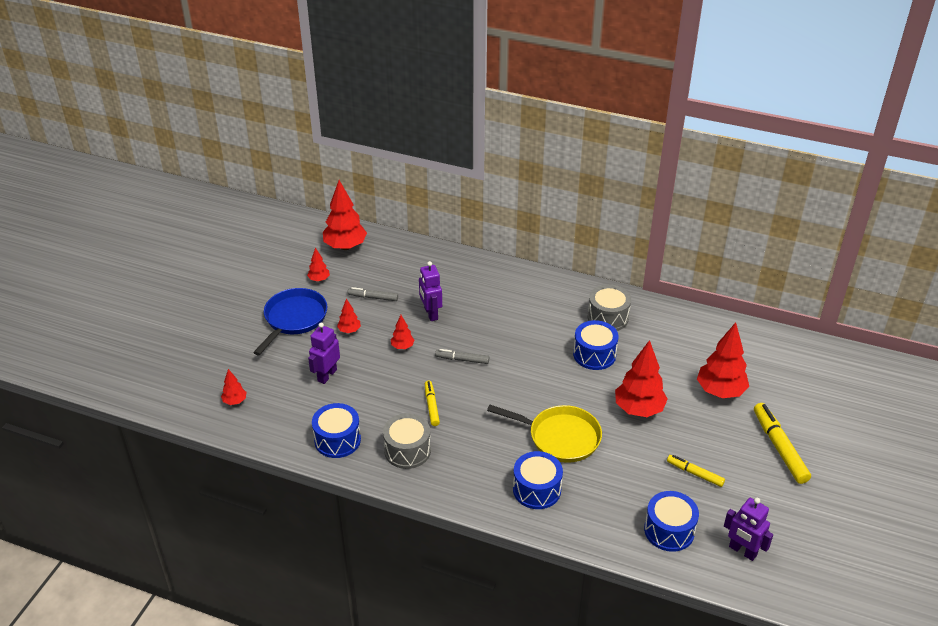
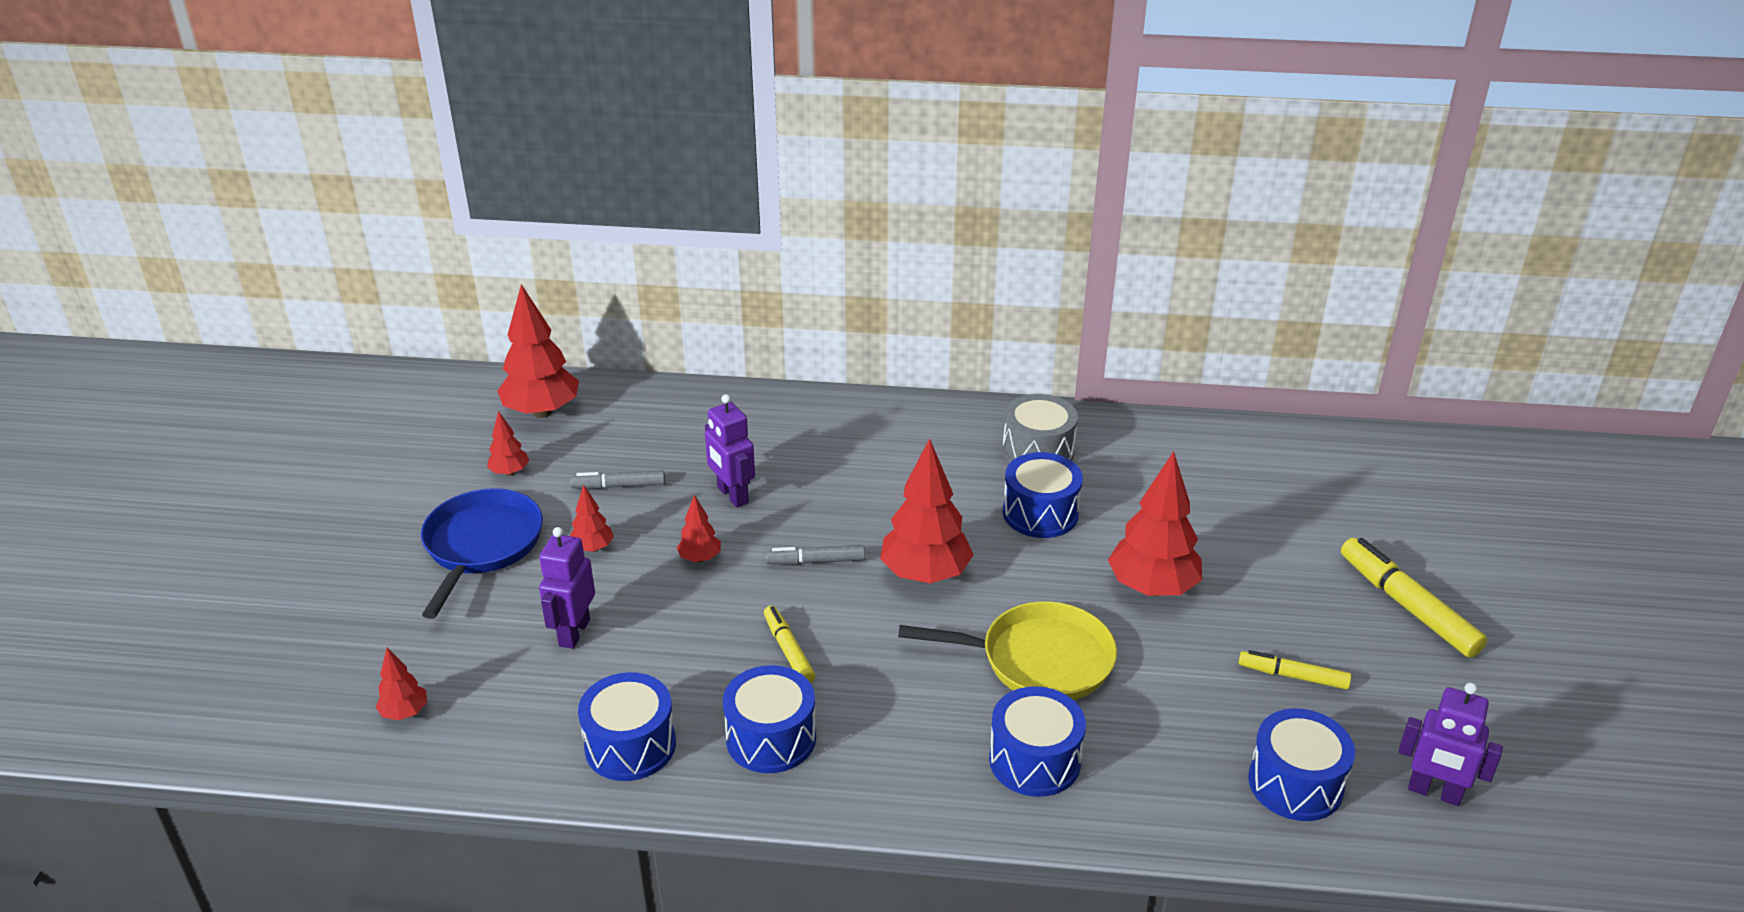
camera: 15 degrees left, 5 degrees down
grey drum [383,413,431,469] -> blue drum [723,665,816,773]
red tree [697,322,749,398] -> red tree moved to [880,438,974,583]

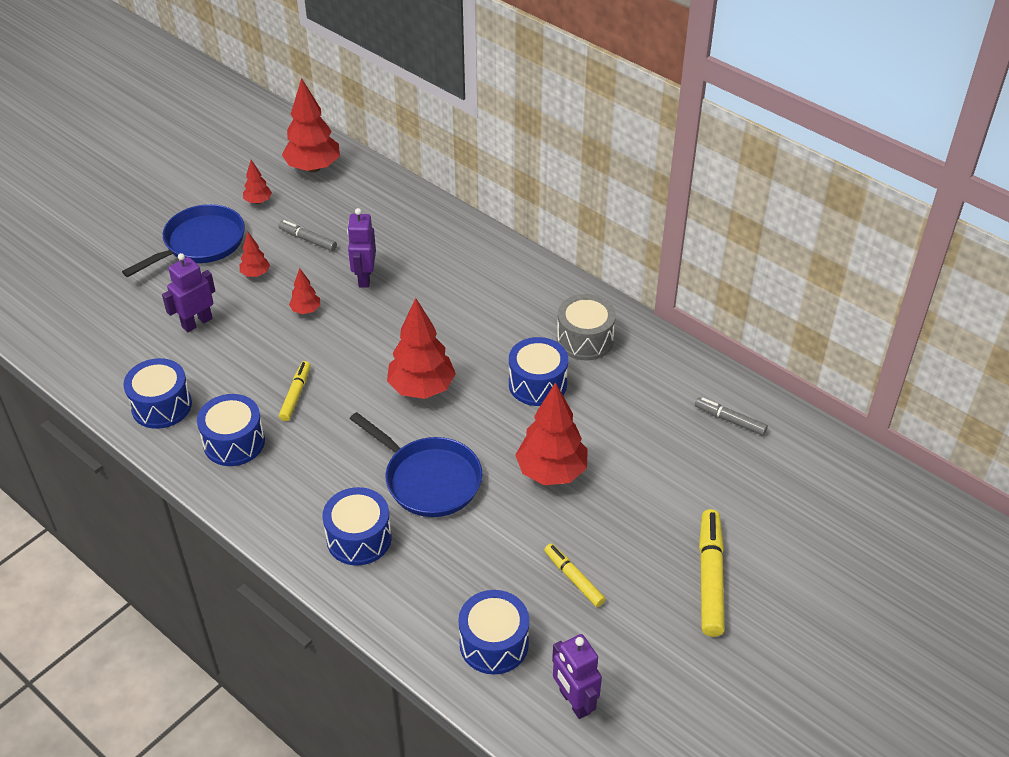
camera: 35 degrees right, 10 degrees up
red tree [376,647,427,720] -> none
grey marker [765,545,865,565] -> grey marker moved to [695,397,768,436]
yellow pan [898,601,1117,700] -> blue pan [350,412,482,517]

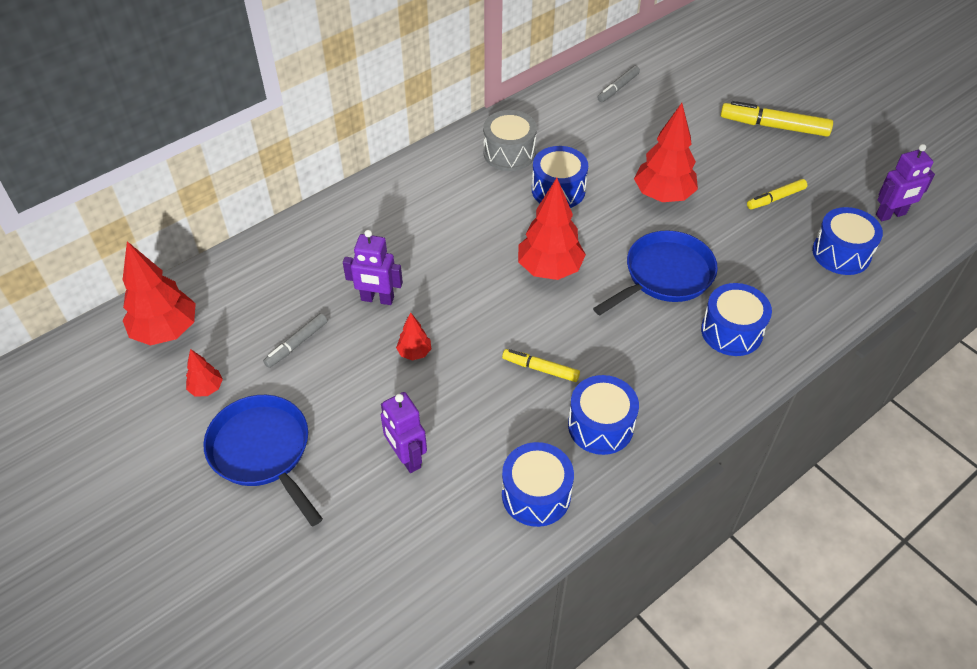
camera: 80 degrees left, 5 degrees up
red tree [240,232,270,277] -> none

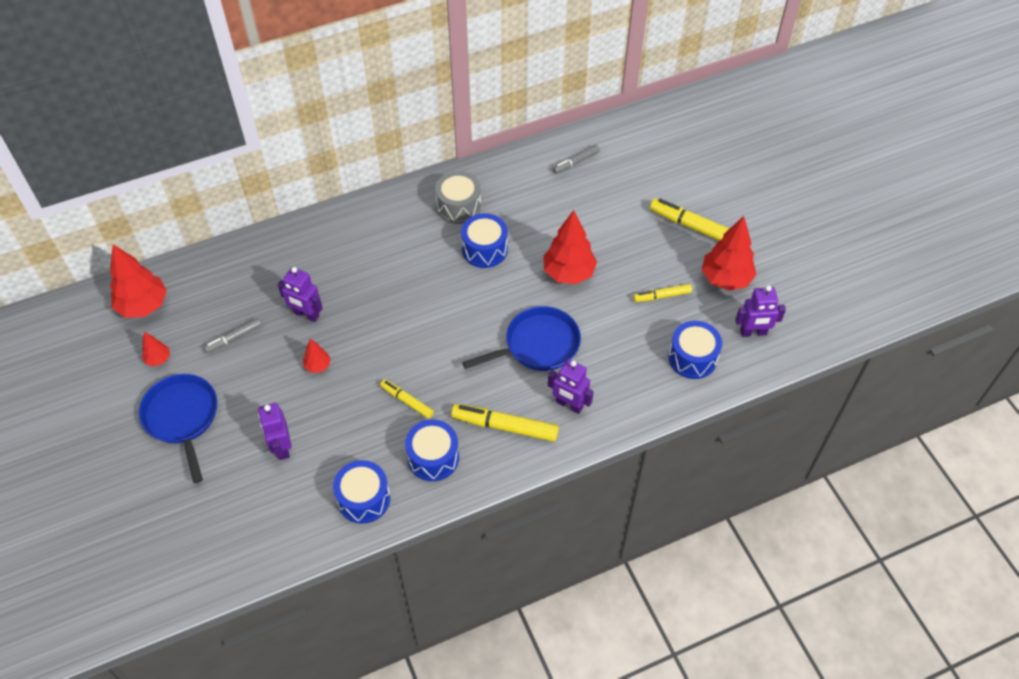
camera: 15 degrees right, 5 degrees up
red tree [518,178,586,280] -> red tree moved to [701,216,757,291]
blue drum [701,283,772,356] -> purple robot [548,359,594,414]
none -> yellow marker [451,404,559,442]

